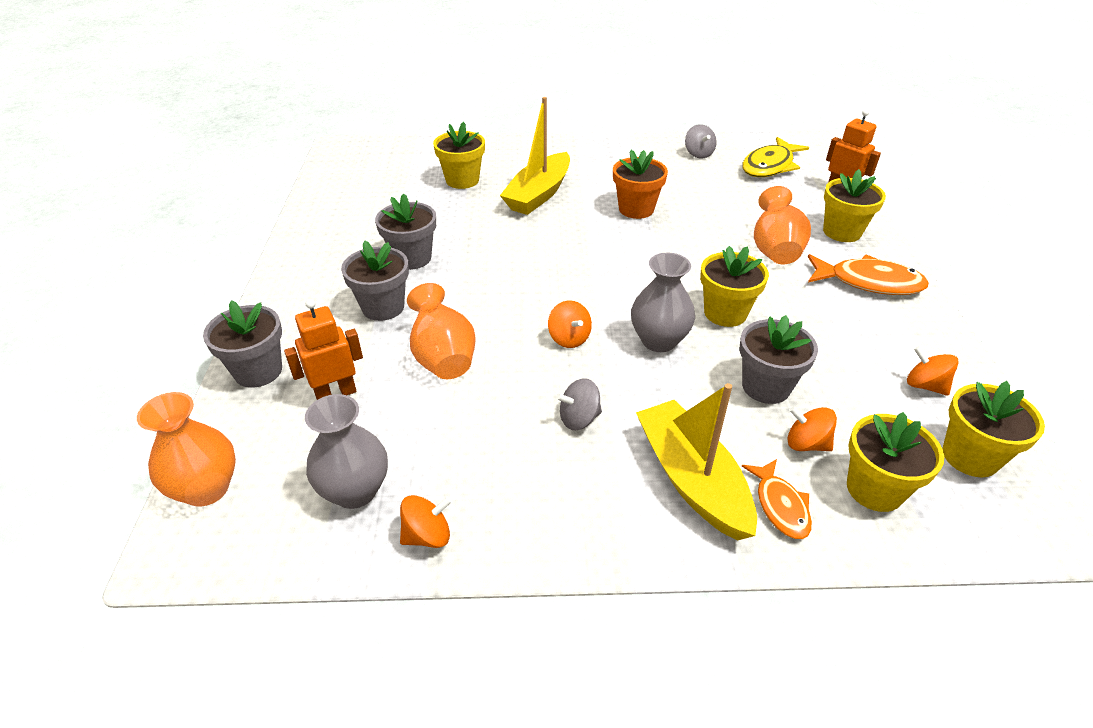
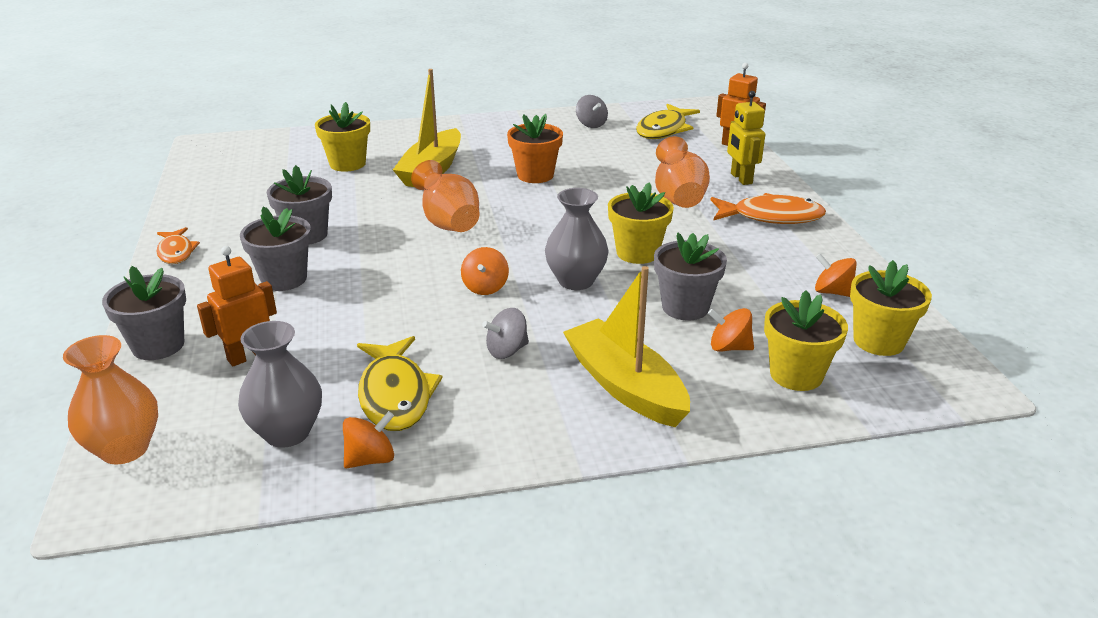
camera: 10 degrees left, 10 degrees down
orange vase [407,283,476,379] -> orange vase moved to [411,160,479,232]
orange spinning top [548,300,592,348] -> orange spinning top turned 45 degrees clockwise [461,247,509,295]
orange fish [742,459,812,539] -> orange fish moved to [157,227,200,264]
yellow flower pot [823,169,886,242] -> yellow robot [727,91,765,185]
none -> yellow fish [357,336,442,431]

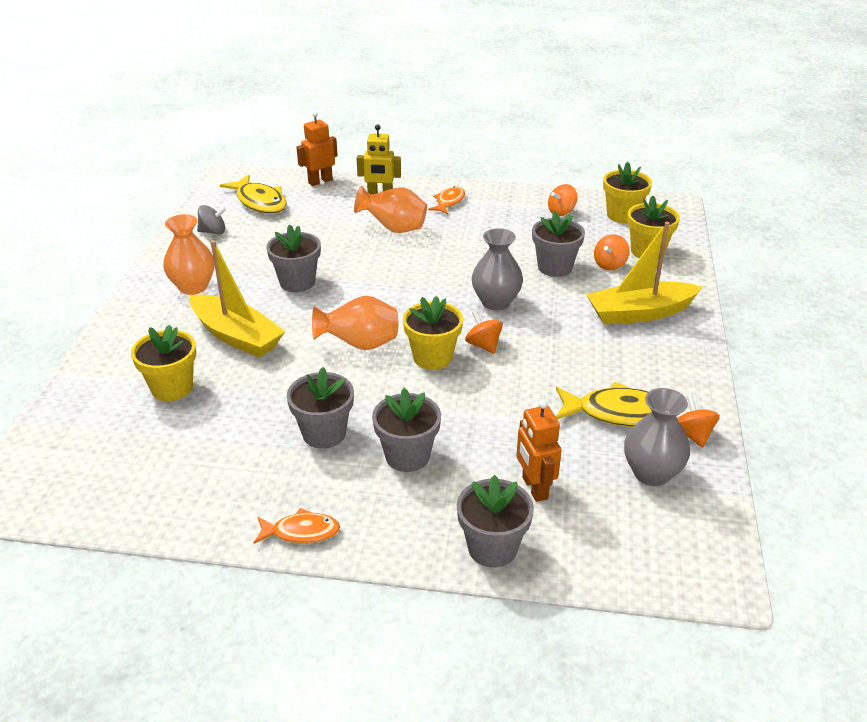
camera: 70 degrees left, 5 degrees up
orange vase [63,335,158,465] -> orange vase moved to [163,214,215,295]
orange spinning top [461,247,509,295] -> orange spinning top turned 150 degrees counterclockwise [465,311,503,354]
grey spinning top [482,308,529,359] -> none
orange flower pot [507,114,563,183] -> grey flower pot [266,224,321,292]
yellow flower pot [608,182,674,264] -> yellow flower pot moved to [403,296,463,370]
orange fish [711,193,826,224] -> orange fish [428,186,465,214], size x0.61

